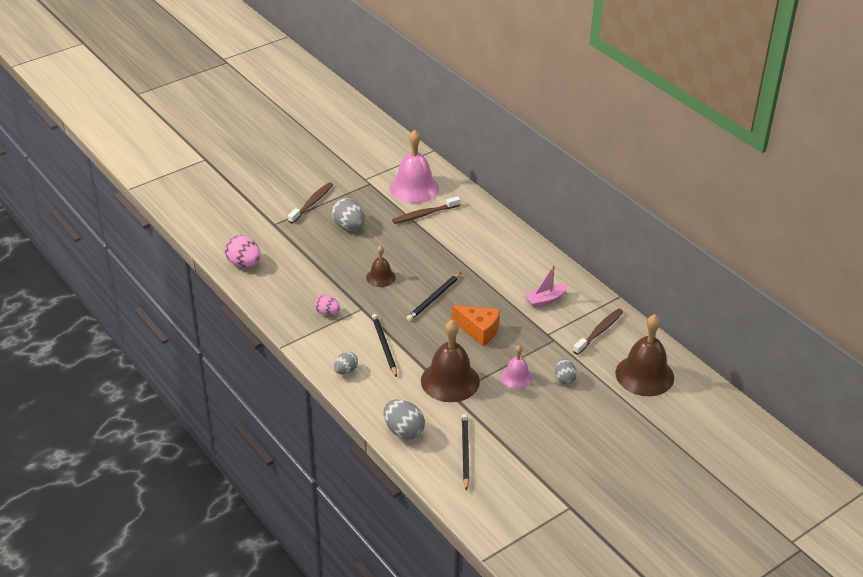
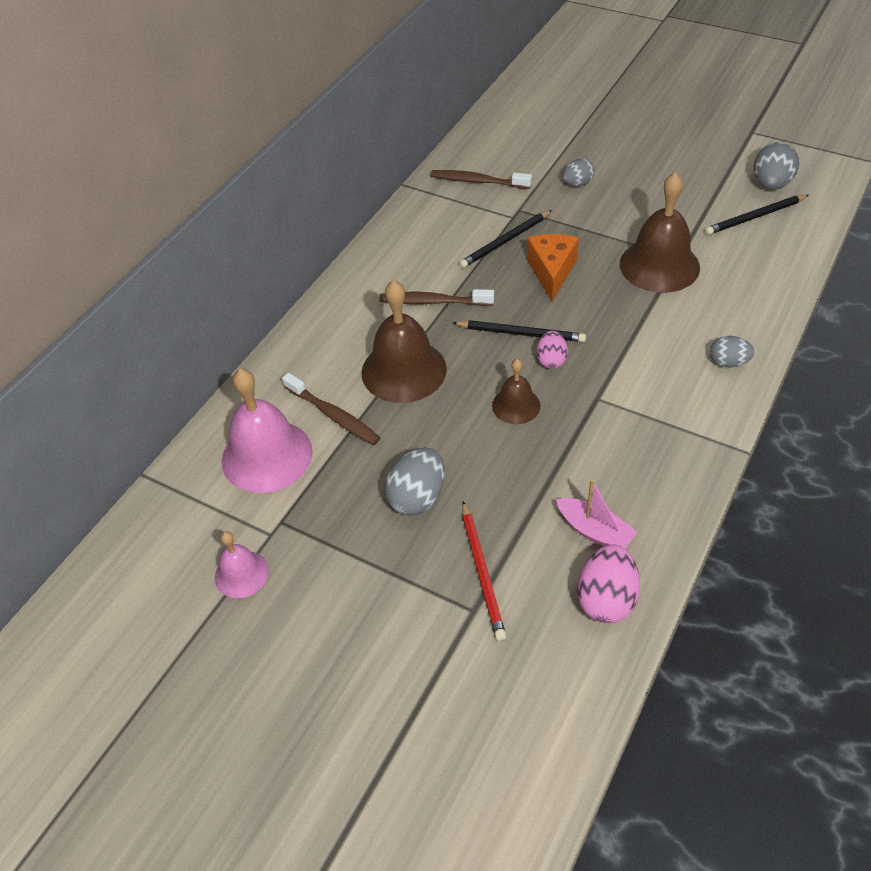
camera: 110 degrees left, 10 degrees up
brown toothbrush [288,182,333,224] -> brown toothbrush moved to [380,289,494,306]
pink egg [315,295,340,315] -> pink egg moved to [537,331,568,369]
black pencil [372,314,397,377] -> black pencil moved to [459,210,552,268]
grey egg [384,399,425,440] -> grey egg moved to [754,142,799,190]
pink bell [501,345,533,389] -> pink bell moved to [215,532,269,598]
pink boat [524,265,568,308] -> pink boat moved to [556,479,637,549]
brown bell [616,314,674,396] -> brown bell moved to [362,280,447,403]
none -> red pencil [462,501,506,641]

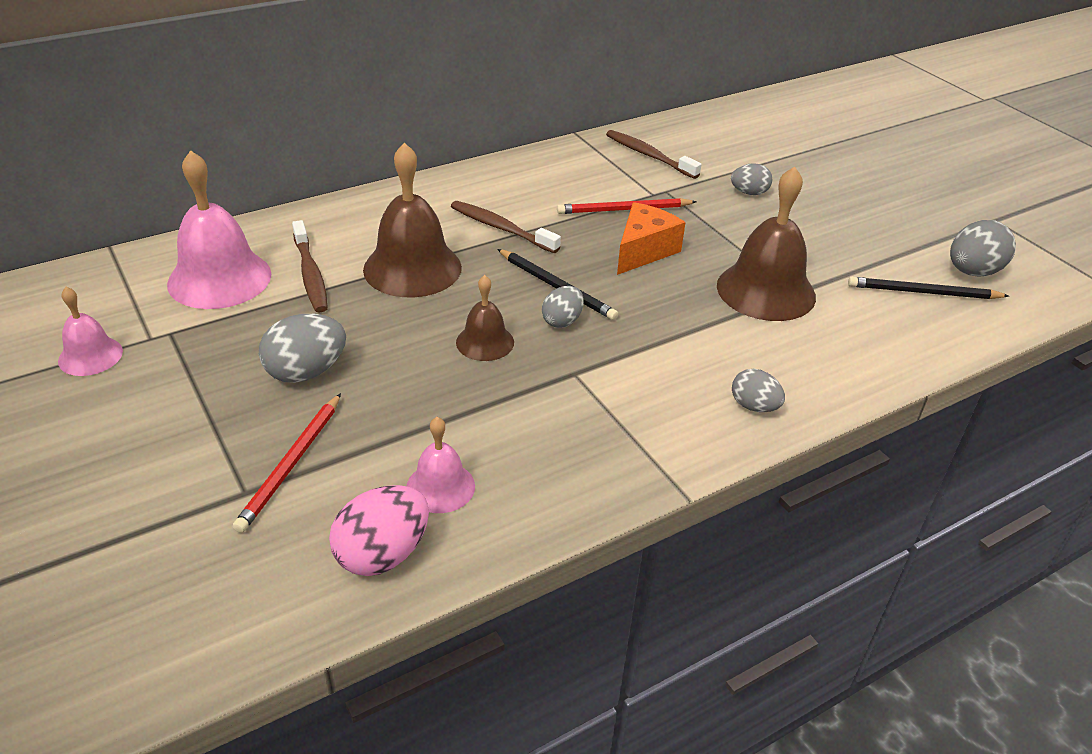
camera: 25 degrees right, 10 degrees down
black pencil [459,210,552,268] -> red pencil [557,198,697,214]
pink egg [537,331,568,369] -> grey egg [542,286,584,328]
pink boat [556,479,637,549] -> pink bell [407,417,475,513]

